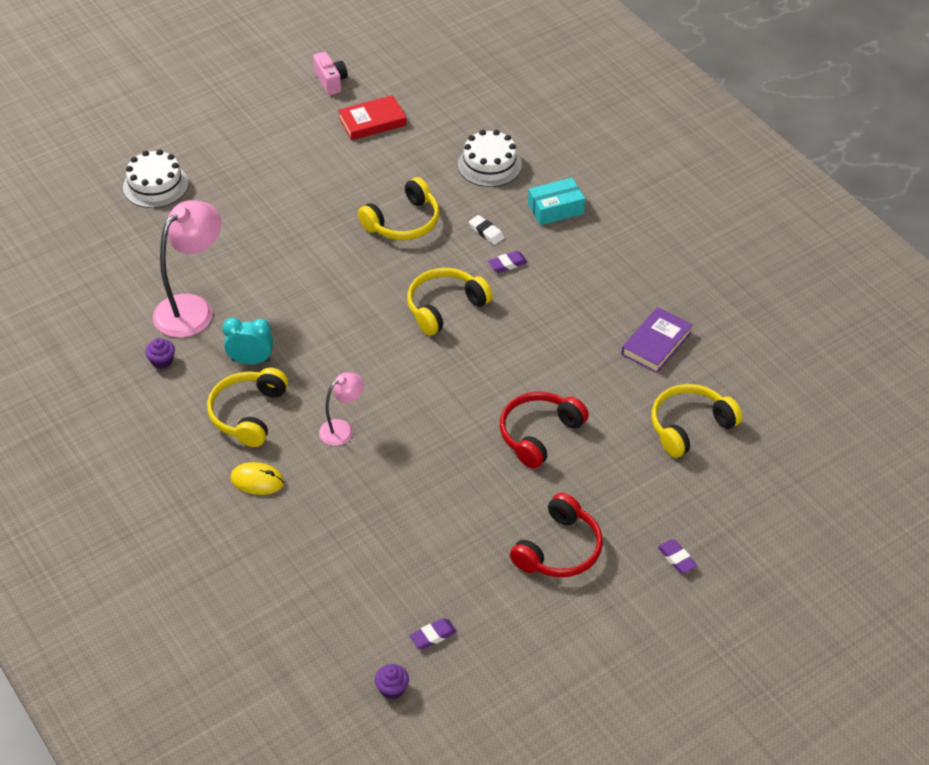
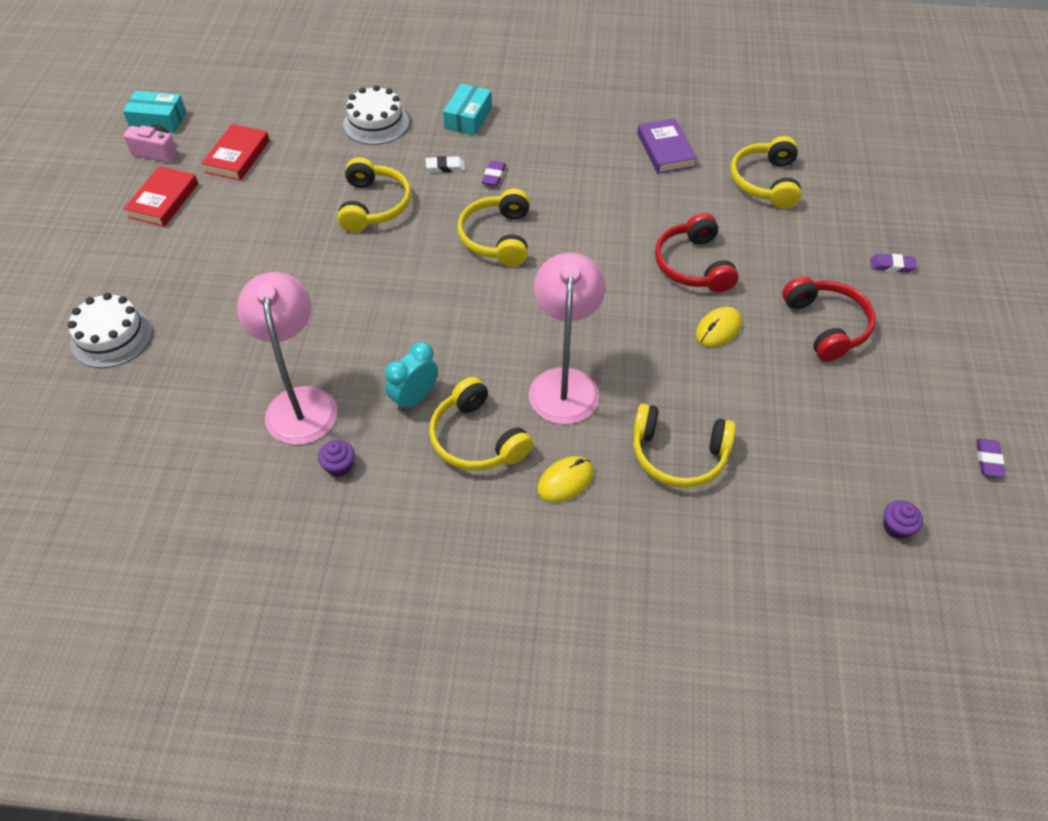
camera: 50 degrees left, 5 degrees up
pink lamp [319,372,364,446] -> pink lamp [528,253,606,424], size x1.85
purple eraser [410,618,457,649] -> purple eraser moved to [976,438,1005,477]
none -> turquoise box [123,91,186,133]
none -> red book [124,166,198,227]
none -> yellow headphones [633,404,736,488]
none -> yellow mouse [696,307,742,347]

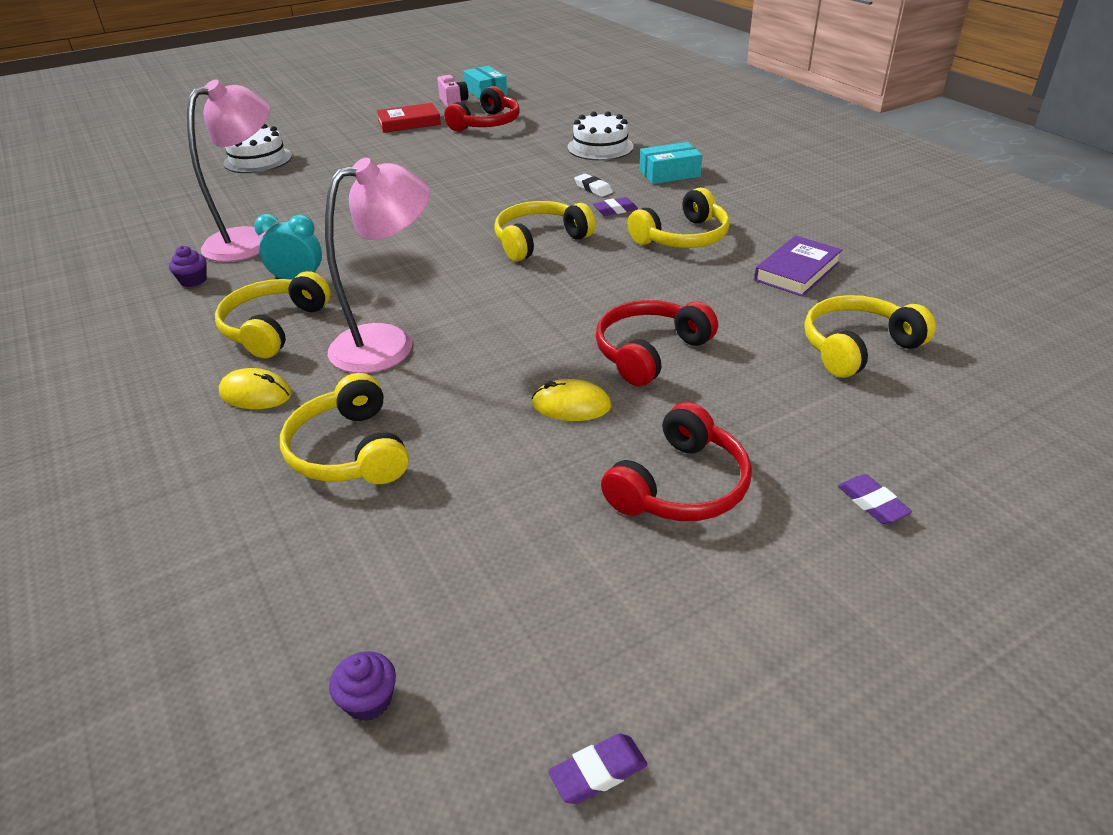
camera: 55 degrees right, 15 degrees down
red book [201,124,270,181] -> red headphones [444,86,520,132]
yellow headphones [337,157,411,232] -> yellow headphones moved to [628,188,730,248]

